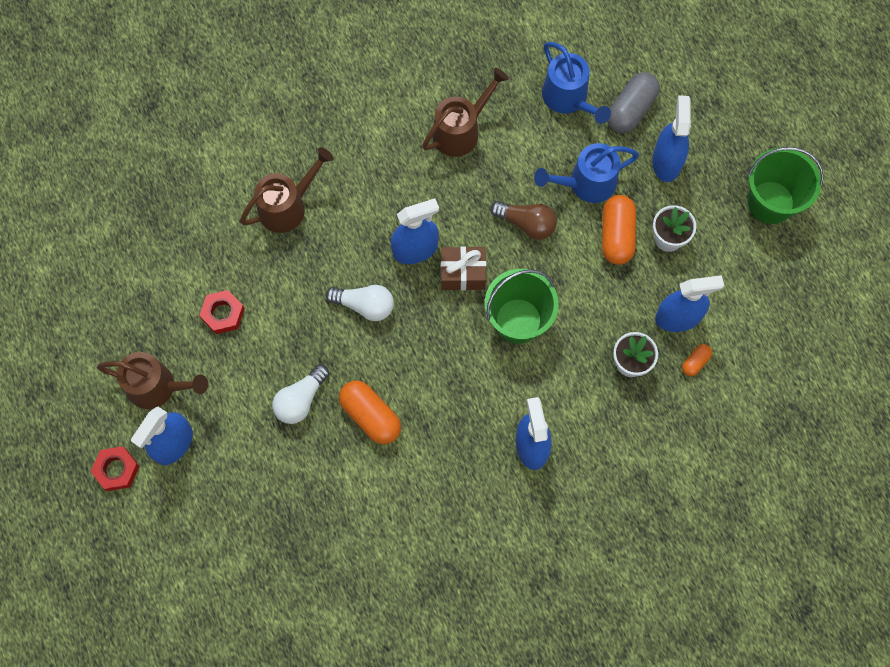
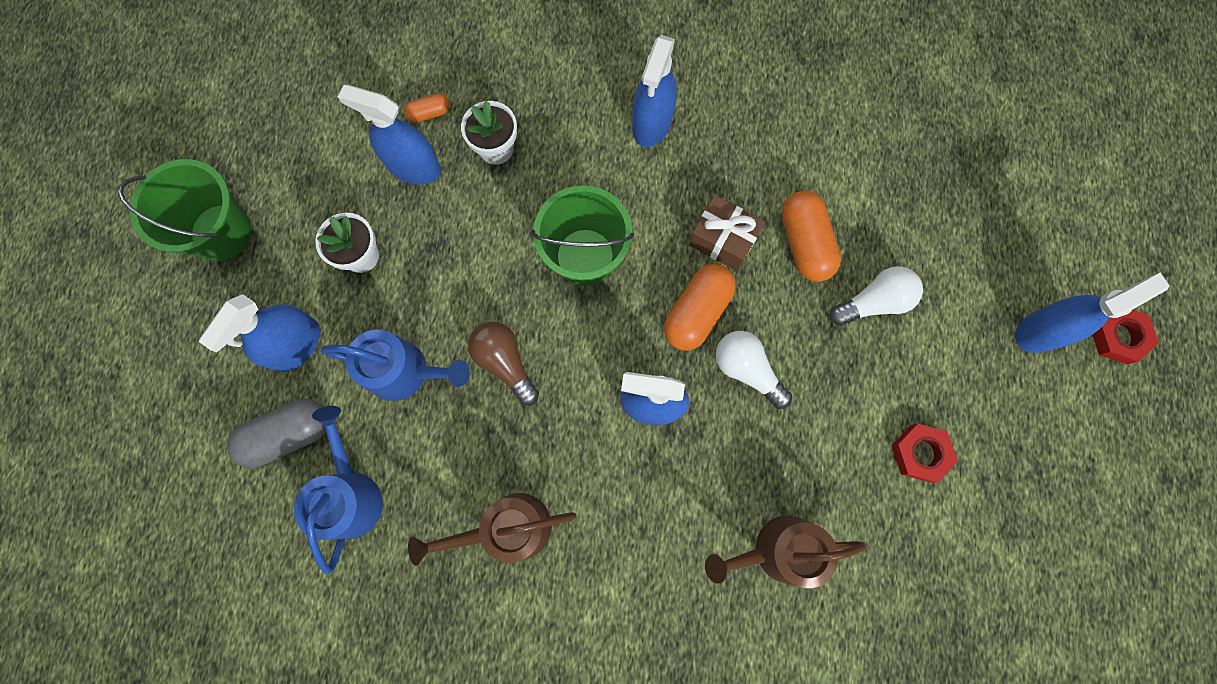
camera: 150 degrees left, 5 degrees up
brown watering can [97,352,208,409] -> none
brown gift [441,247,486,290] -> brown gift moved to [689,195,765,271]
orange capsule [602,195,636,265] -> orange capsule moved to [664,264,736,351]

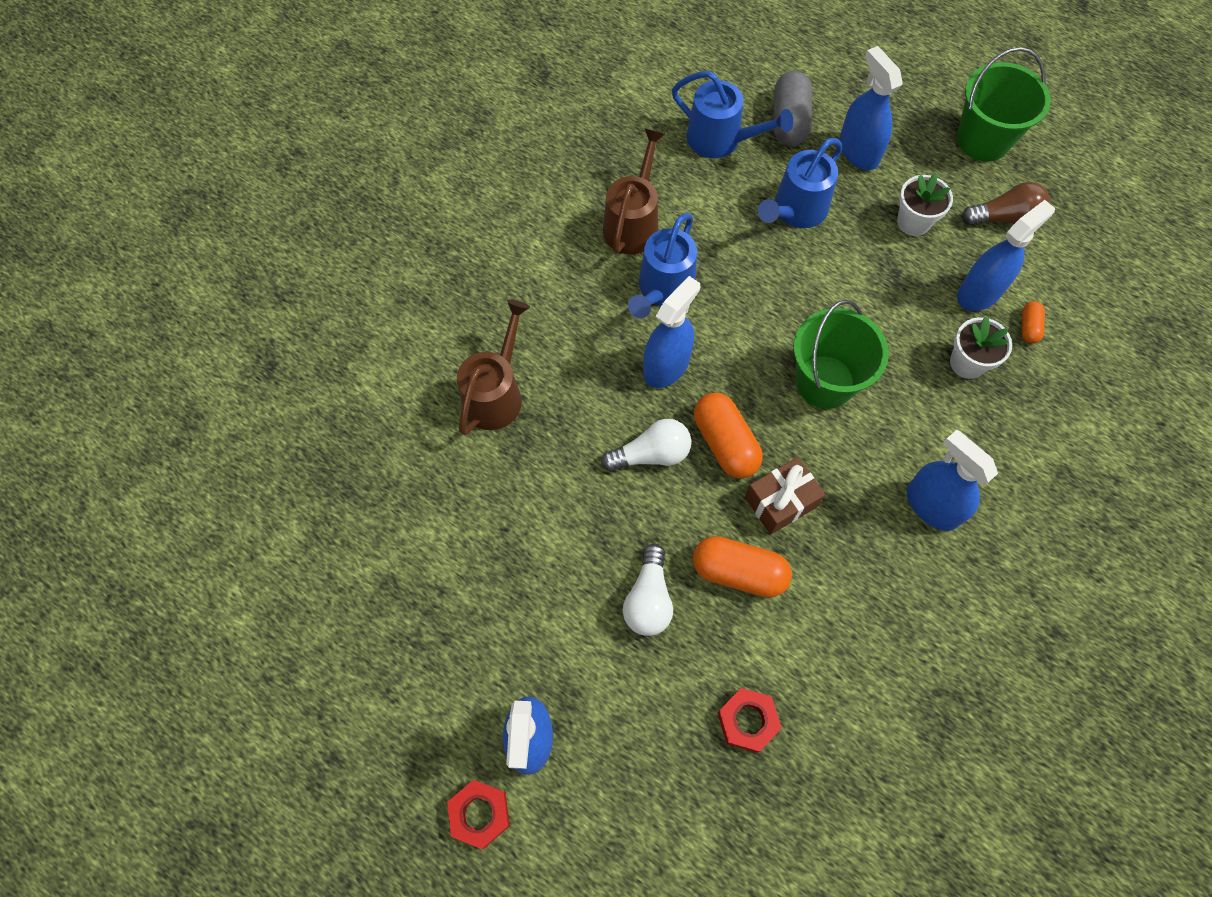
camera: 120 degrees right, 10 degrees down
brown light bulb [468,322,539,405] -> brown light bulb moved to [962,182,1050,225]
red nut [892,424,958,483] -> red nut moved to [717,688,781,753]
none -> blue watering can [628,213,697,318]

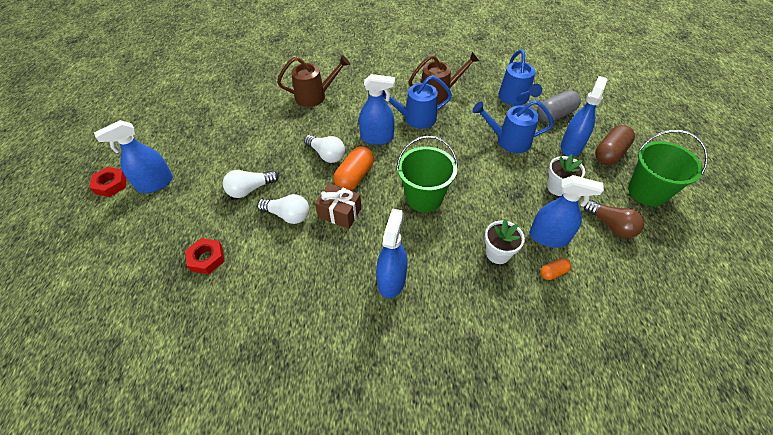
camera: 55 degrees right, 15 degrees down
orange capsule [693,536,792,598] -> white light bulb [257,194,309,224]
none -> brown capsule [595,125,635,165]

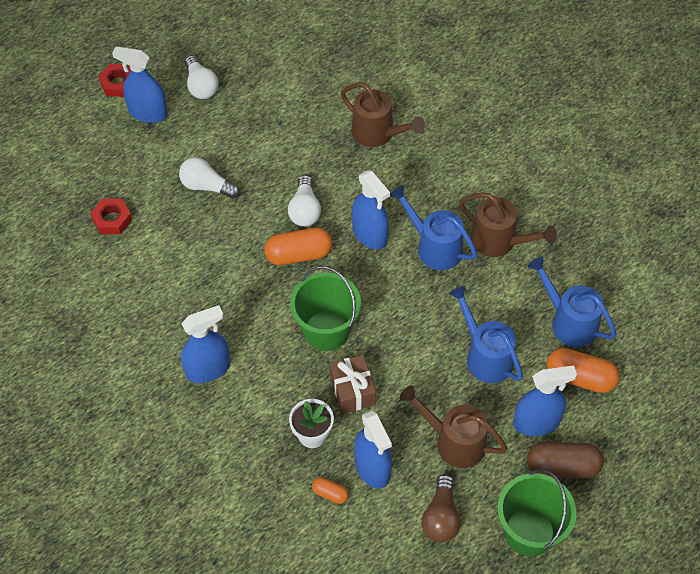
camera: 50 degrees right, 5 degrees up
white light bulb [257,194,309,224] -> white light bulb moved to [185,55,218,99]
brown gift [315,183,361,229] -> brown gift moved to [330,355,376,414]
blue watering can [498,50,542,106] -> blue watering can turned 90 degrees clockwise [528,257,616,347]
grey capsule [537,90,581,122] -> orange capsule [547,348,620,393]
white flower pot [547,154,585,196] -> brown watering can [399,385,508,468]

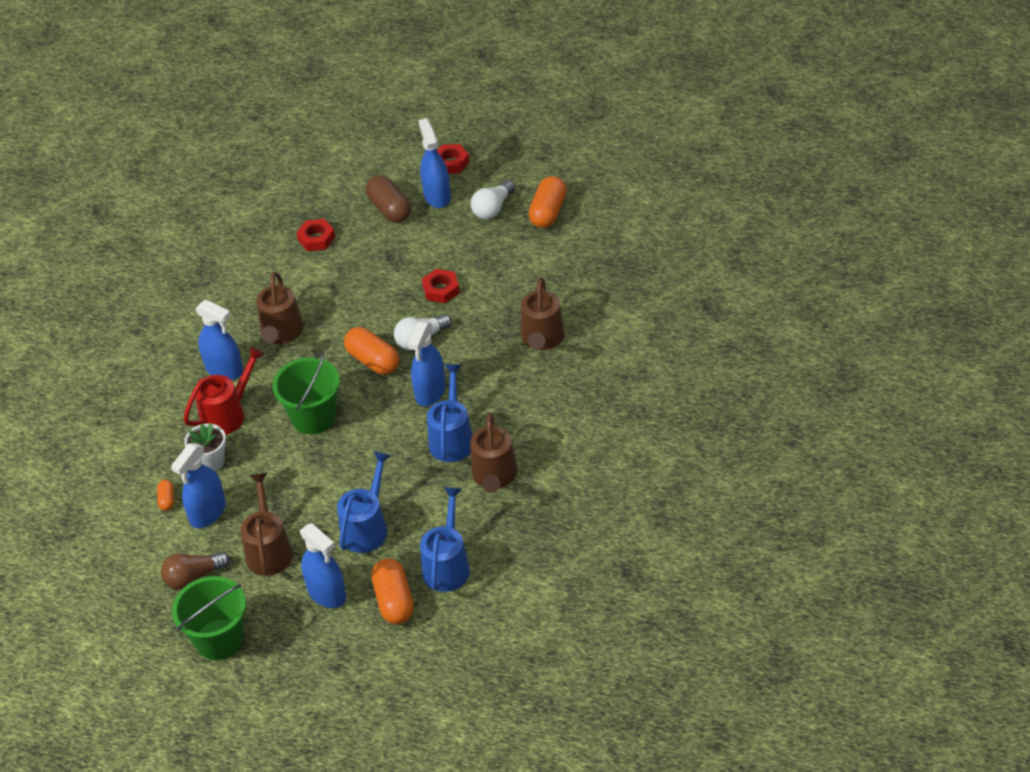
camera: 60 degrees right, 10 degrees down
white light bulb [179,157,240,198] -> none
brown gift [330,355,376,414] -> none
brown capsule [527,442,604,478] -> brown capsule moved to [366,175,411,223]
none -> red watering can [183,346,265,435]
none -> brown watering can [256,272,303,344]
none -> red nut [422,269,460,303]
none -> orange capsule [528,176,567,228]

